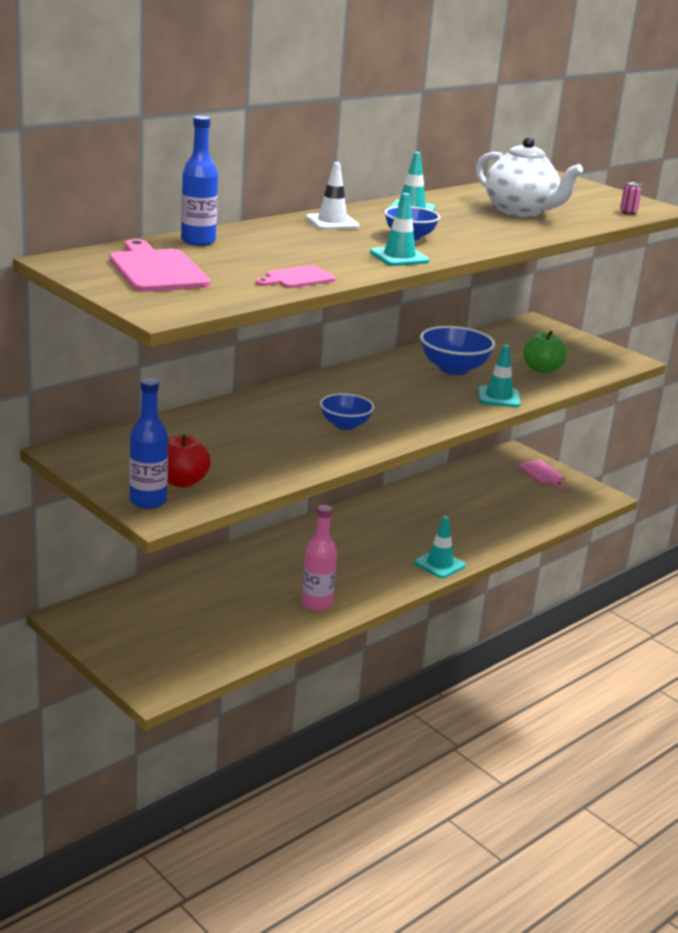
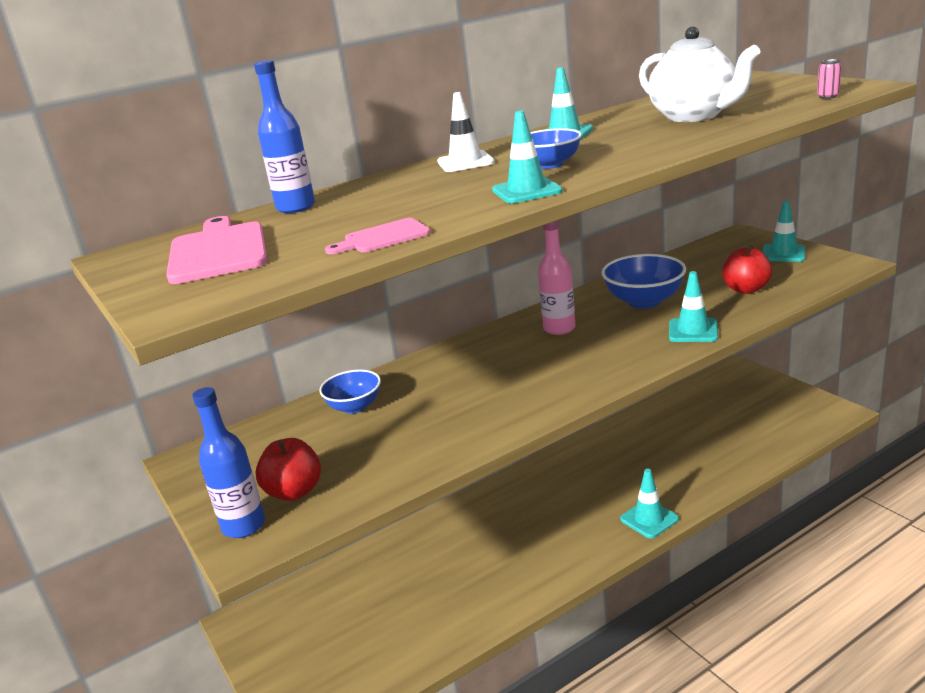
camera: 15 degrees right, 0 degrees up
pink bottle [302,505,337,611] -> pink bottle moved to [538,220,575,335]
blue bowl [320,393,374,430] -> blue bowl moved to [319,370,381,414]
pink cutting board [518,460,564,488] -> none
green apple [523,330,566,373] -> red apple [722,245,772,294]
none -> turquoise traffic cone [762,201,805,261]

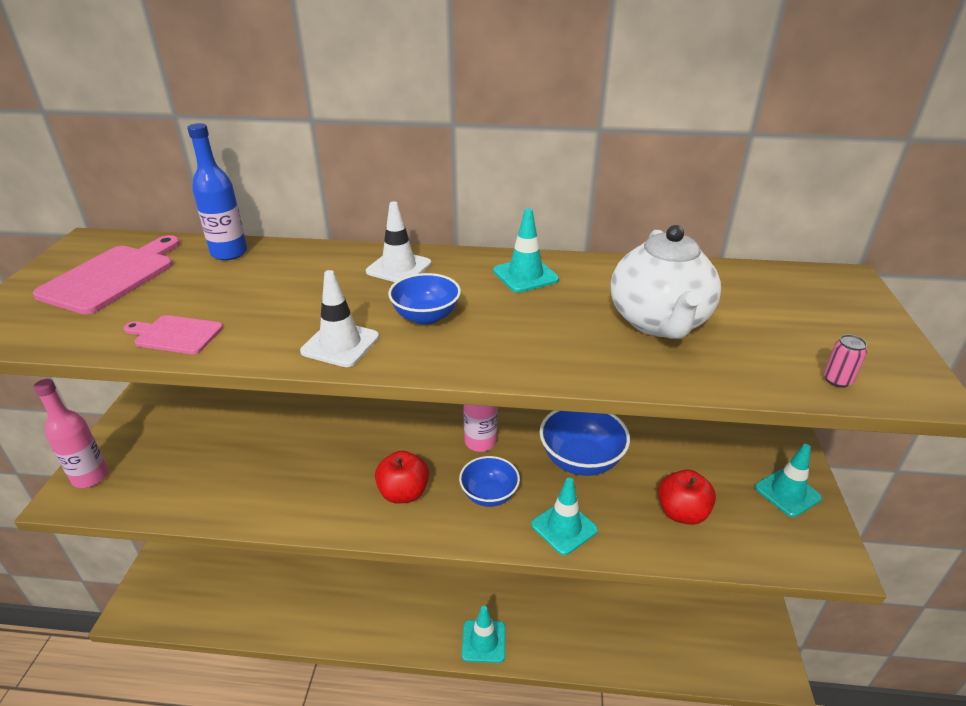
camera: 35 degrees right, 10 degrees up
blue bottle [192,387,265,538] -> pink bottle [33,379,108,488]
red apple [256,438,321,501] -> red apple moved to [375,451,429,504]
blue bowl [319,370,381,414] -> blue bowl moved to [459,456,520,507]
turquoise traffic cone [492,110,563,203] -> white traffic cone [300,270,379,367]

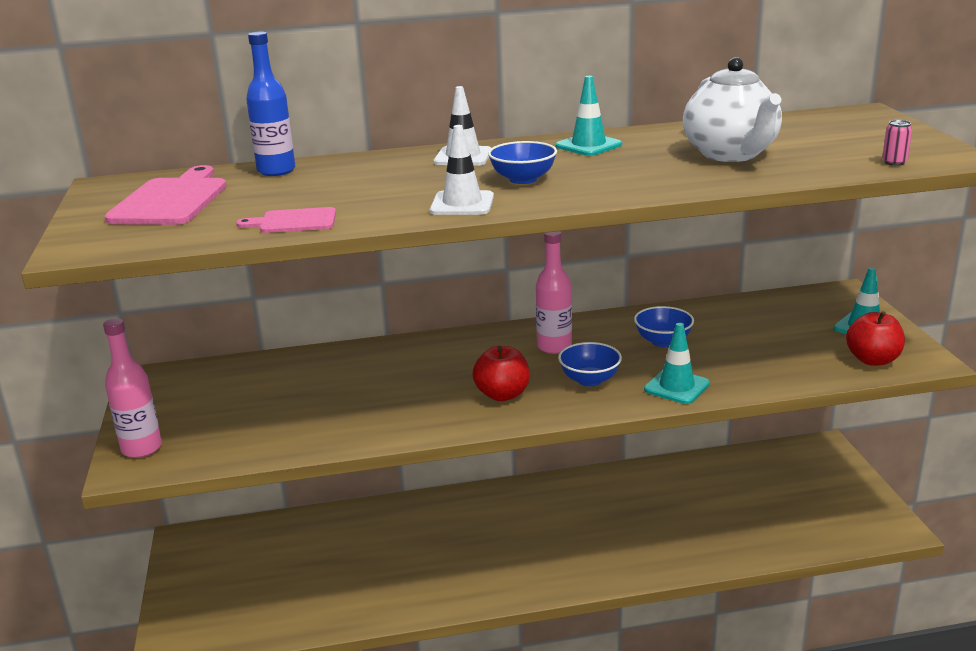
camera: 15 degrees left, 10 degrees down
turquoise traffic cone [462,606,506,663] -> none
blue bowl [540,411,630,476] -> blue bowl [634,306,694,347], size x0.65
red apple [658,470,716,525] -> red apple moved to [846,311,905,366]

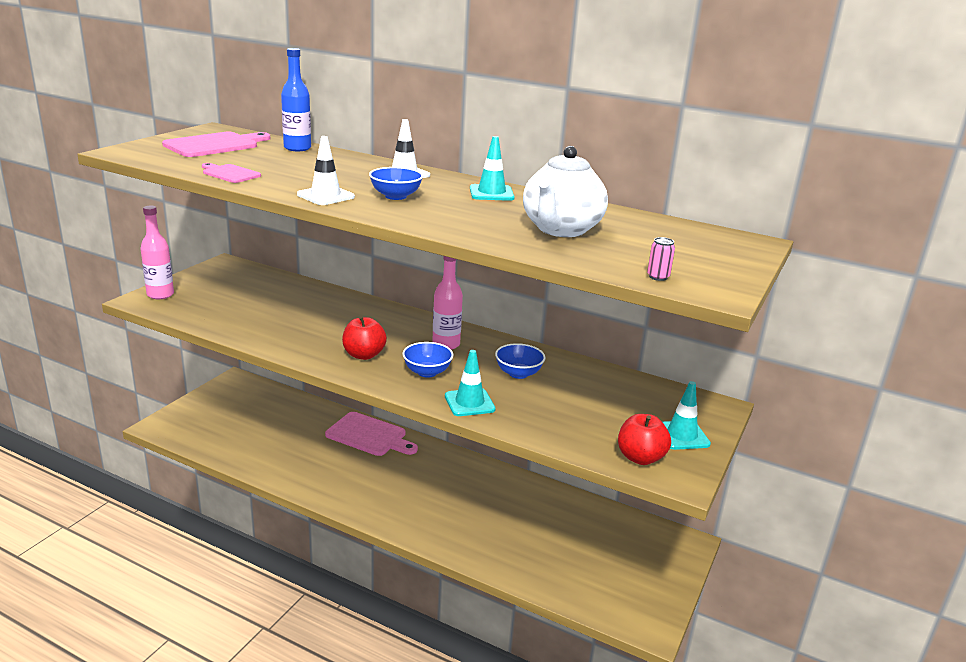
camera: 35 degrees right, 0 degrees up
none -> pink cutting board [325,412,418,456]

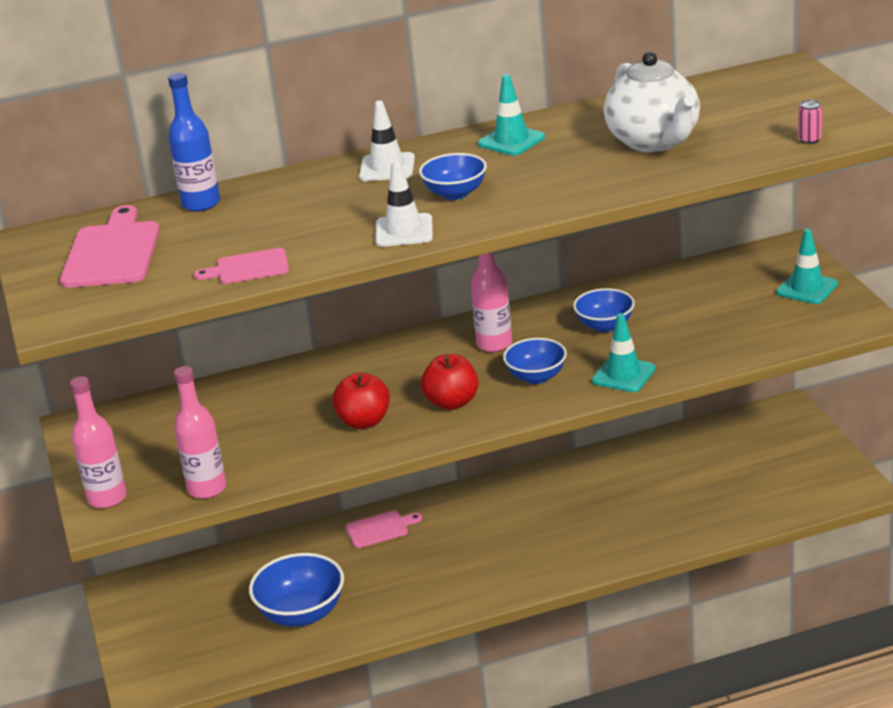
camera: 40 degrees left, 5 degrees up
pink cutting board [325,412,418,456] -> pink cutting board [345,511,422,548], size x0.57
red apple [618,414,671,465] -> red apple moved to [332,373,390,429]
none -> pink bottle [174,366,227,499]
none -> blue bowl [249,553,344,627]

